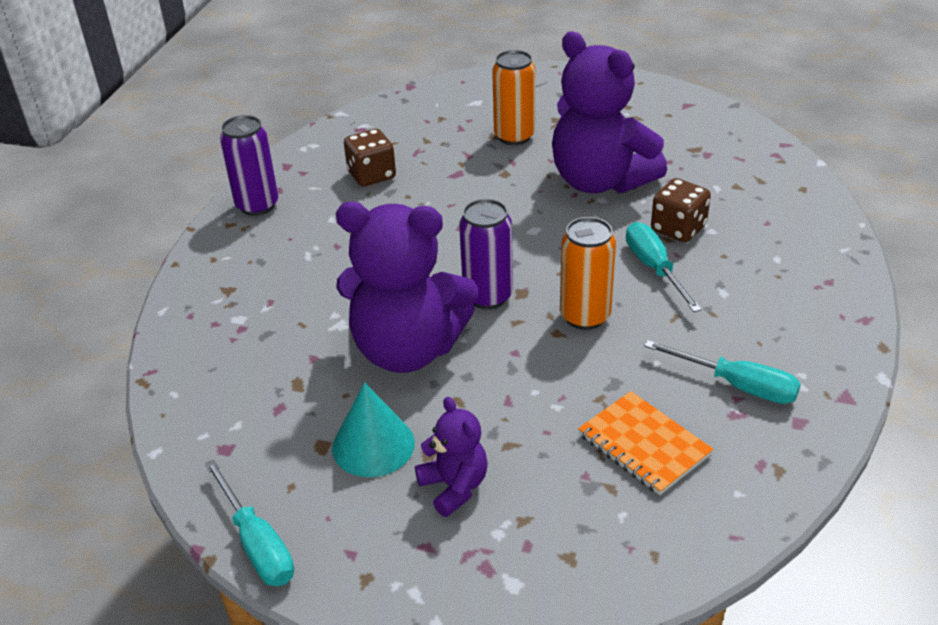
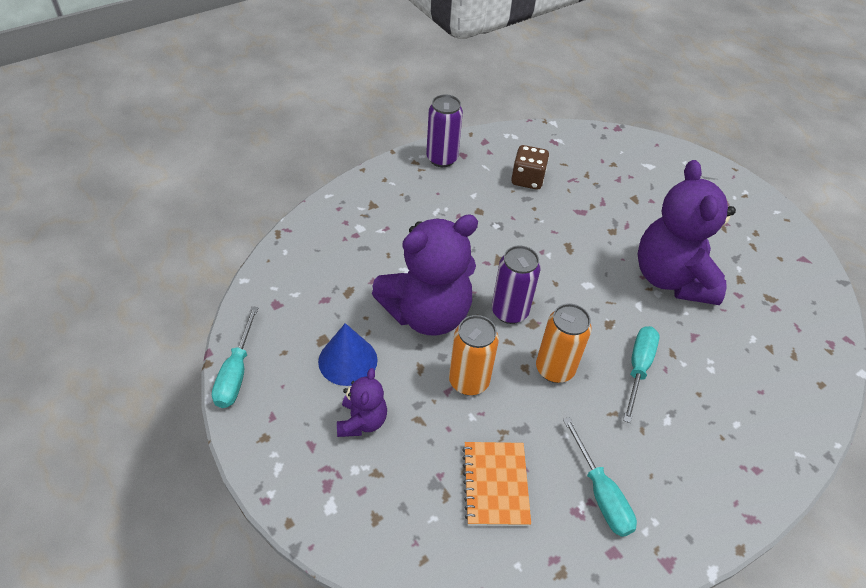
camera: 35 degrees right, 10 degrees up
turquoise cone [332,382,415,477] -> blue cone [318,323,377,386]
purple teddy bear [336,202,478,373] -> purple teddy bear turned 75 degrees counterclockwise [372,214,478,335]
orange can [492,50,535,145] -> orange can moved to [449,315,499,395]
brown dice [651,178,711,242] -> none

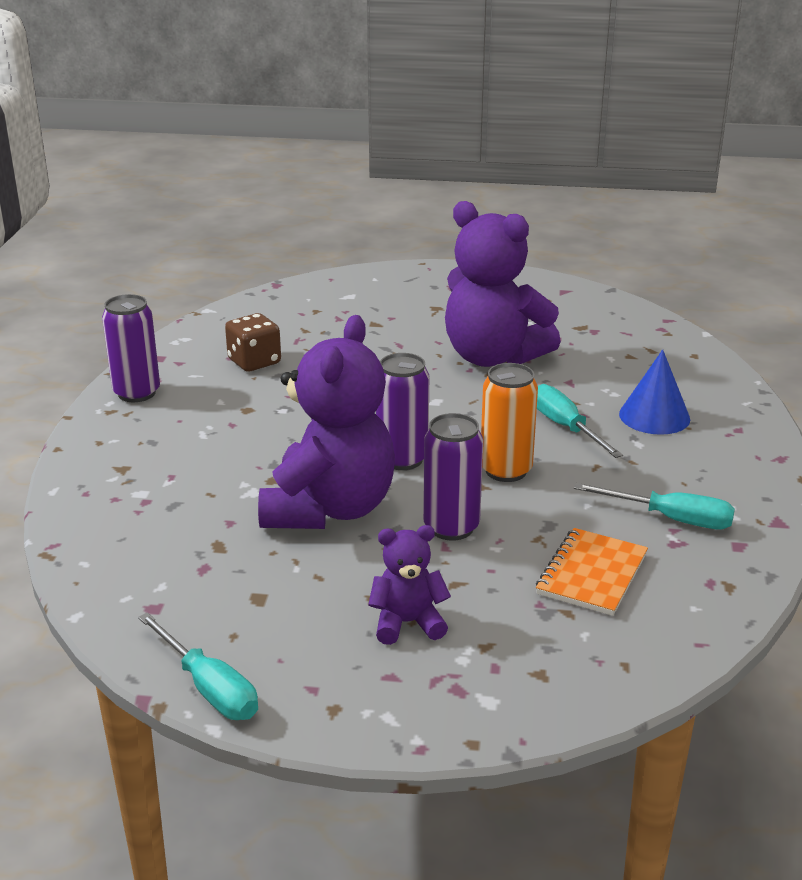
camera: 45 degrees left, 20 degrees down
blue cone [318,323,377,386] -> blue cone moved to [619,349,690,435]
purple teddy bear [337,368,387,437] -> purple teddy bear turned 60 degrees counterclockwise [368,525,451,645]
orange can [449,315,499,395] -> purple can [423,413,483,541]
orange notebook [462,442,531,526] -> orange notebook turned 75 degrees clockwise [536,528,648,616]

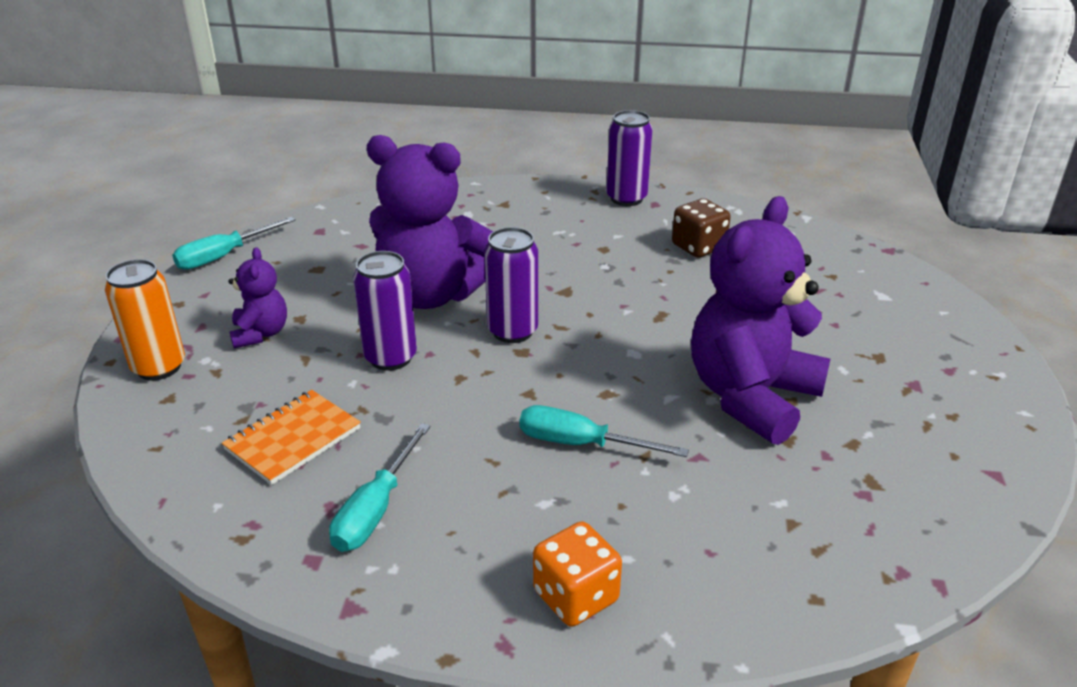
camera: 90 degrees right, 5 degrees up
orange can [481,363,538,482] -> orange can moved to [105,259,185,380]
orange notebook [536,528,648,616] -> orange notebook turned 75 degrees counterclockwise [222,390,361,485]
turquoise screwdriver [537,384,623,458] -> turquoise screwdriver turned 135 degrees counterclockwise [520,405,689,457]
blue cone [619,349,690,435] -> none
none -> orange dice [533,521,622,627]

